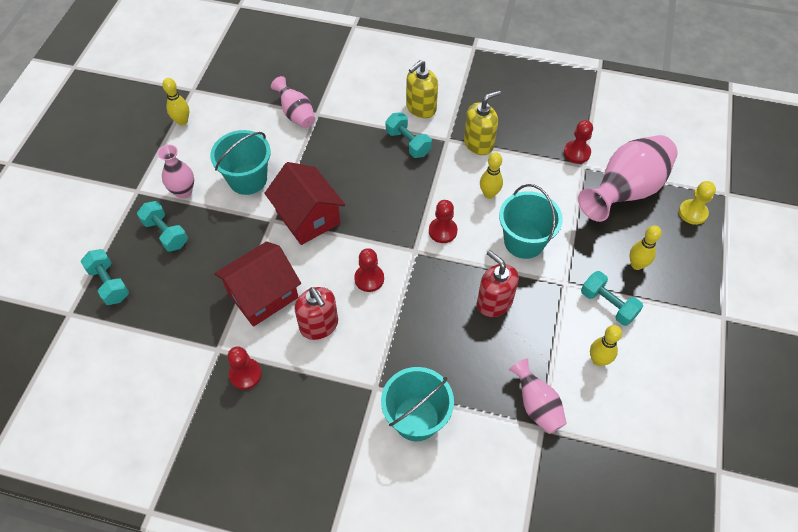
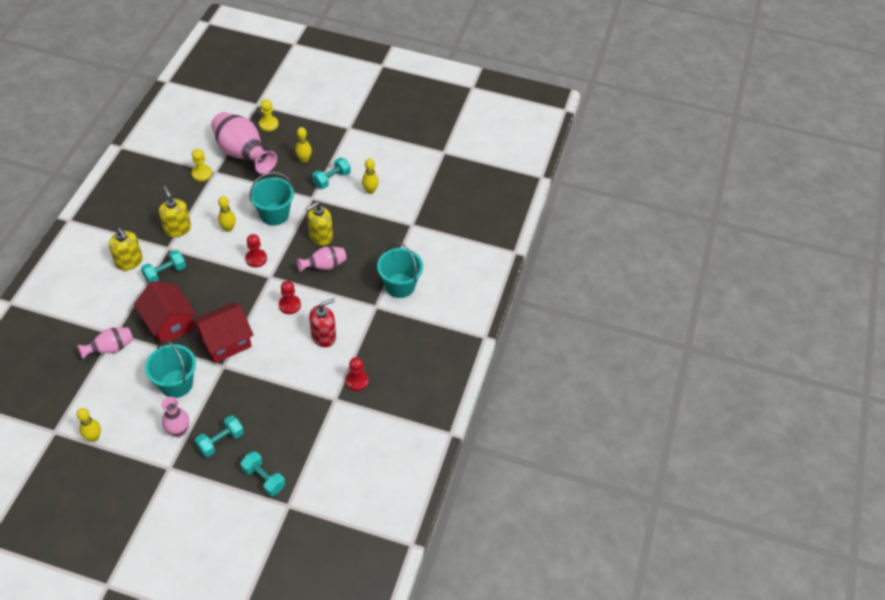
camera: 90 degrees left, 5 degrees down
turquoise dumbbell [80,249,129,305] -> turquoise dumbbell turned 75 degrees clockwise [240,451,285,496]
red house [214,241,301,327] -> red house moved to [134,281,197,345]
red soap dispenser [477,250,519,317] -> yellow soap dispenser [306,202,333,246]
pink vase [509,358,567,434] -> pink vase moved to [297,246,346,272]
red pawn [564,120,593,163] -> yellow pawn [191,149,212,181]

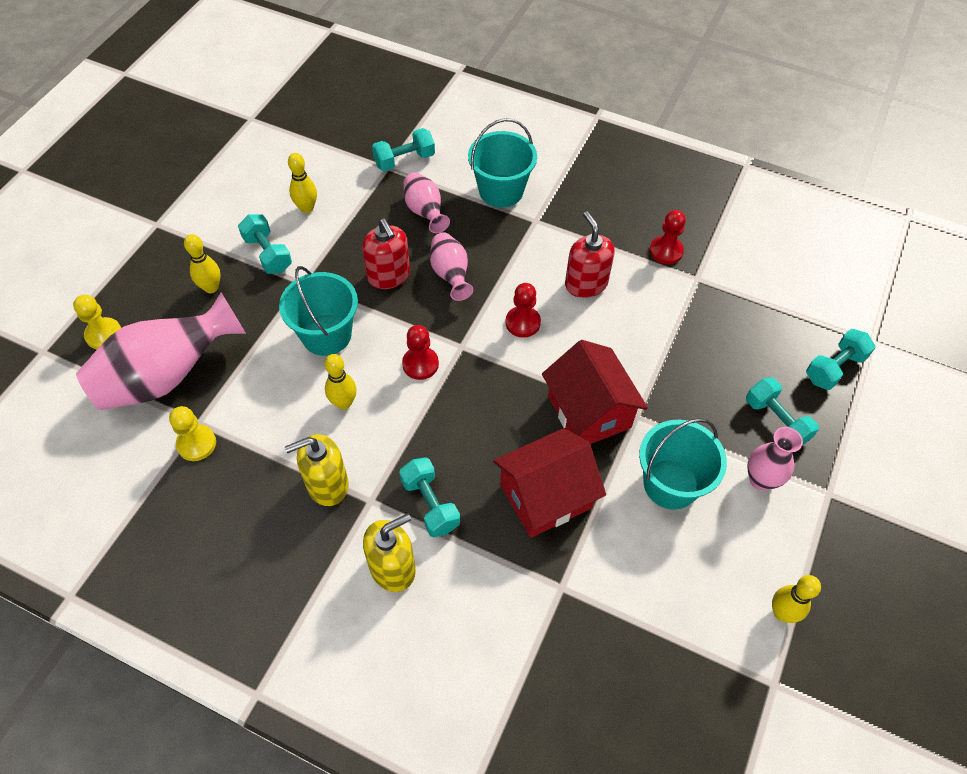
camera: 80 degrees left, 5 degrees up
pink vase [77,327,133,359] -> pink vase moved to [404,172,450,233]
yellow soap dispenser [306,202,333,246] -> red soap dispenser [362,219,410,289]
none -> turquoise dumbbell [372,128,435,171]

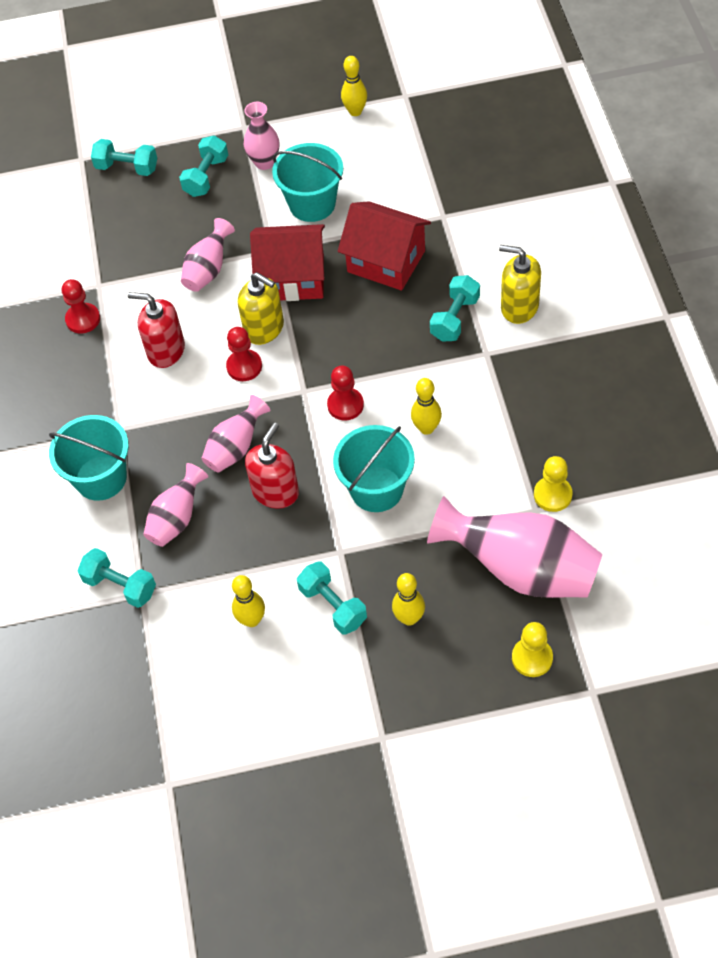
camera: 120 degrees left, 0 degrees up
turquoise dumbbell [238,214,292,274] -> turquoise dumbbell turned 60 degrees counterclockwise [297,561,367,635]
yellow soap dispenser [285,434,349,506] -> yellow soap dispenser moved to [238,272,284,345]
red house [542,340,648,444] -> red house turned 60 degrees clockwise [250,224,325,301]
red soap dispenser [565,211,615,298] -> red soap dispenser turned 75 degrees clockwise [128,292,185,368]
none -> pink vase [181,218,235,292]

